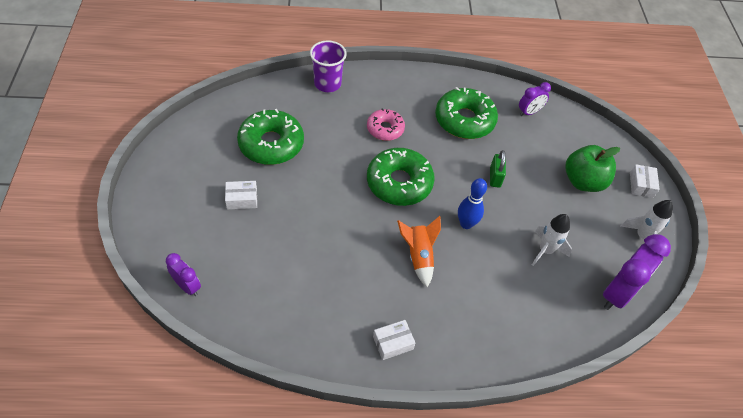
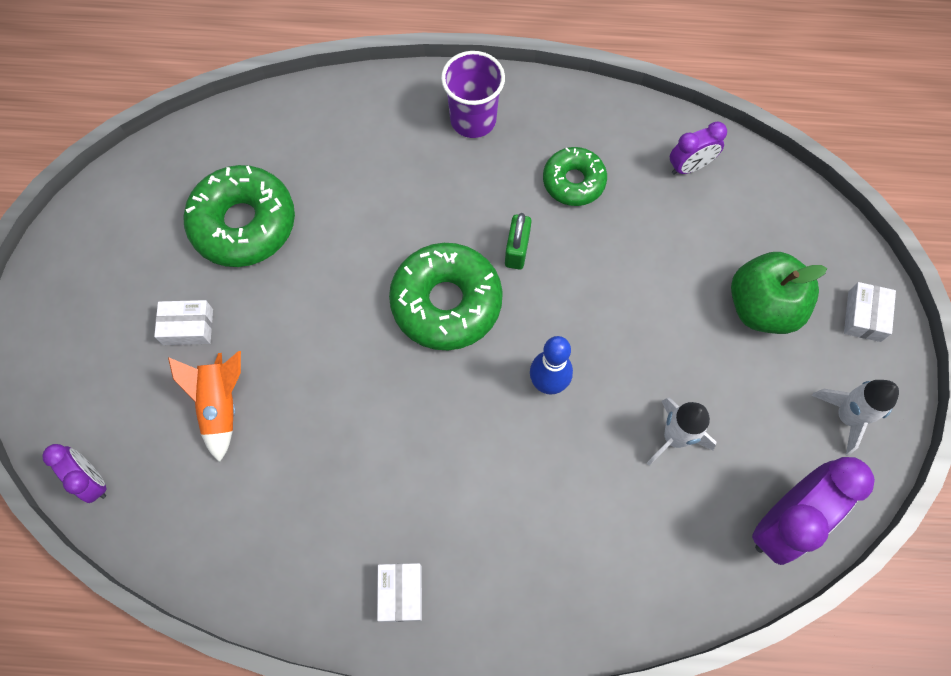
camera: 10 degrees right, 15 degrees up
purple cup [310,40,347,92] -> purple cup moved to [441,51,505,138]
pink donut [367,109,405,141] -> none
white box [373,320,416,360] -> white box turned 75 degrees counterclockwise [377,563,422,622]
orange rocket [397,216,441,287] -> orange rocket moved to [168,351,241,463]
green donut [435,87,498,139] -> green donut [543,147,607,206], size x0.60
green padlock [490,150,506,188] -> green padlock moved to [505,213,532,270]

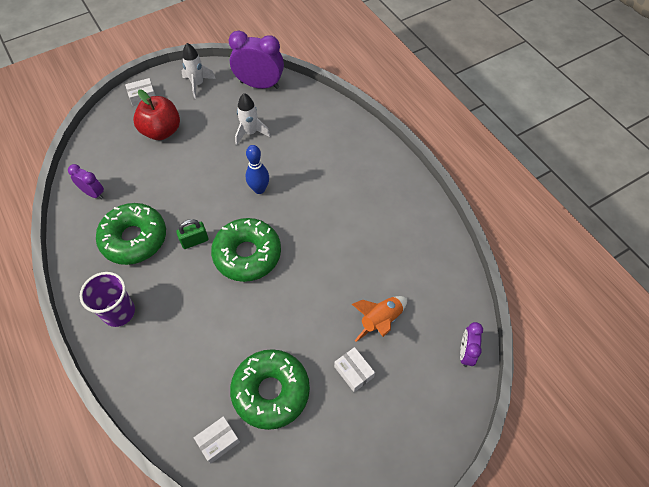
camera: 125 degrees left, 10 degrees down
white box [377,563,422,622] -> white box moved to [194,416,240,464]
green donut [543,147,607,206] -> green donut [96,203,166,265], size x1.66
green apple [731,252,827,334] -> red apple [133,90,180,140]

